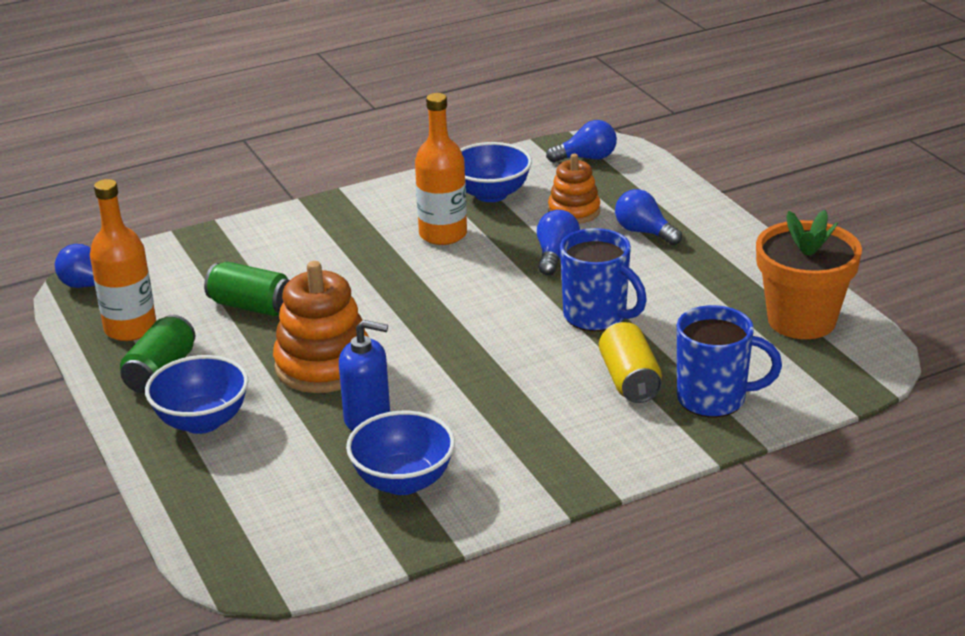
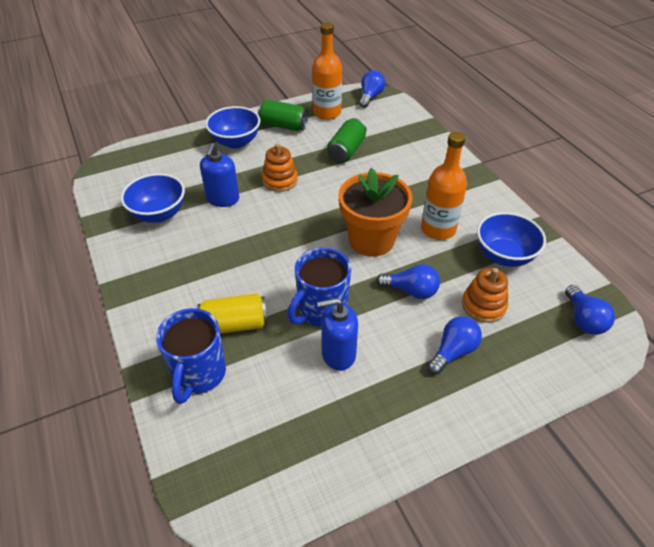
camera: 90 degrees right, 15 degrees up
orange stacking toy [273,261,369,393] -> orange stacking toy [262,143,298,192], size x0.61
orange flower pot [756,210,862,339] -> orange flower pot moved to [338,168,412,257]
none -> blue soap dispenser [317,298,358,371]

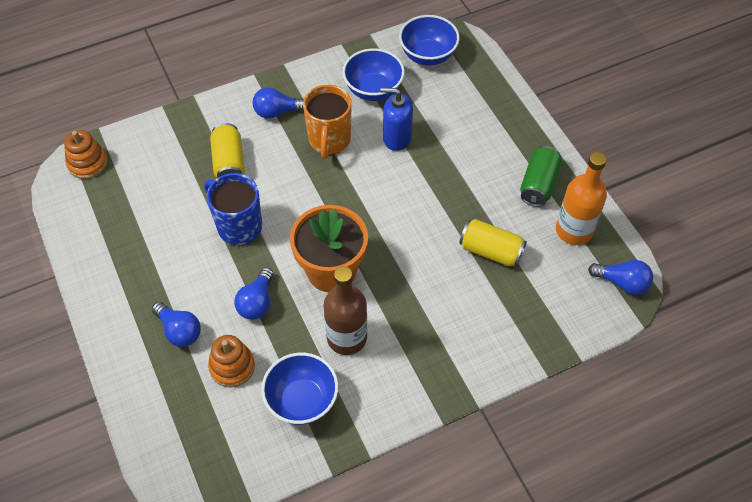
camera: 90 degrees right, 10 degrees up
blue mug [156,308,226,404] -> none
blue bowl [205,106,260,149] -> blue bowl moved to [399,15,460,66]
orange stacking toy [262,143,298,192] -> orange stacking toy moved to [64,130,108,179]
blue soap dispenser [317,298,358,371] -> none
green can [327,118,366,163] -> yellow can [459,219,527,267]
orange bottle [421,132,467,240] -> brown bottle [323,266,367,355]
blue light bulb [565,285,615,335] -> blue light bulb moved to [253,87,304,119]
none -> orange mug [303,85,352,159]

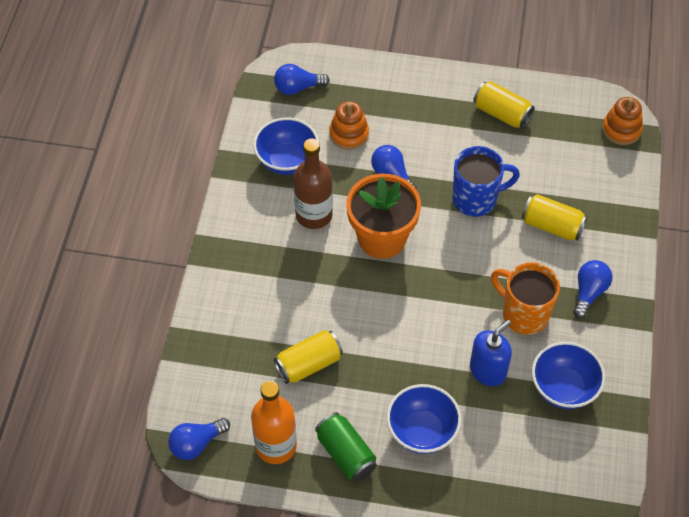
camera: 125 degrees right, 0 degrees up
blue light bulb [152,302,201,347] -> blue light bulb moved to [274,64,330,95]
blue bowl [399,15,460,66] -> blue bowl moved to [387,384,461,454]
none -> yellow can [473,81,535,129]

